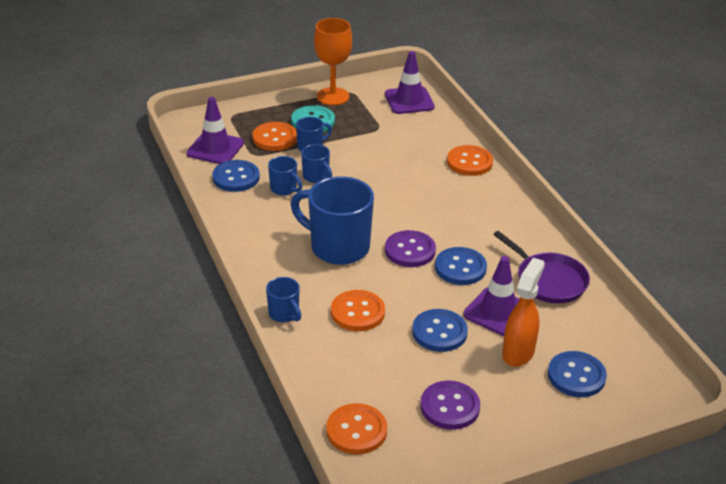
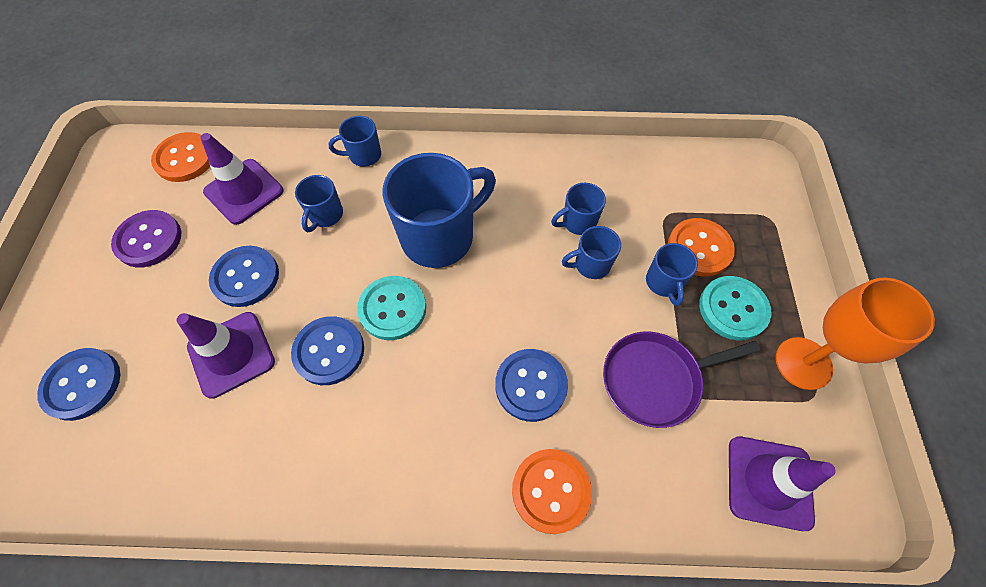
camera: 115 degrees right, 25 degrees up
purple traffic cone [187,97,244,164] -> purple traffic cone moved to [200,133,284,225]
blue button [212,160,260,192] -> blue button moved to [495,349,568,422]
orange button [331,290,385,331] -> blue mug [295,175,343,232]
purple button [385,230,436,267] -> turquoise button [357,276,426,340]
purple pan [493,231,590,303] -> purple pan moved to [603,331,760,428]
orange spray bottle [502,258,545,367] -> none

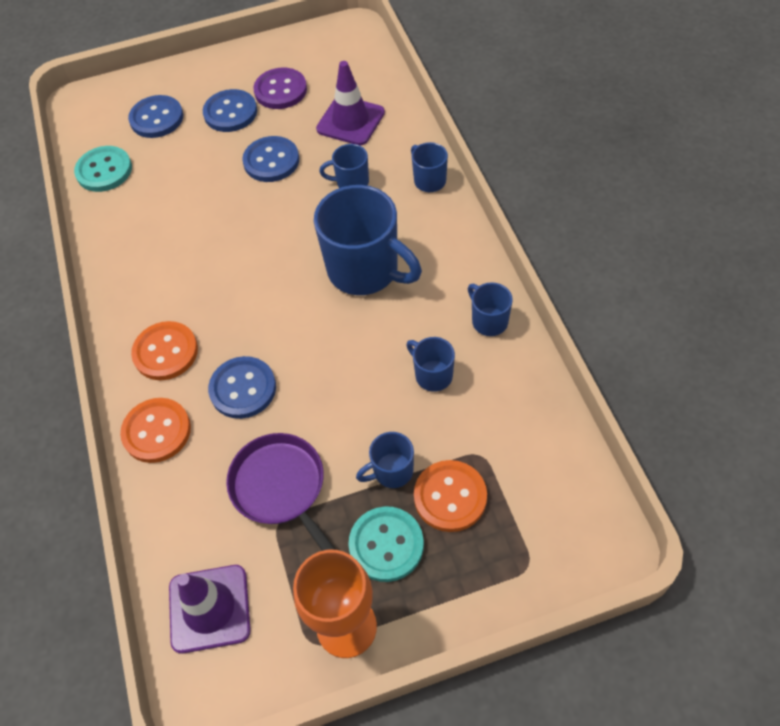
camera: 75 degrees right, 5 degrees down
orange button [151,132,210,182] -> orange button moved to [131,321,198,380]
purple traffic cone [177,312,275,399] -> none
blue button [291,316,364,385] -> blue button moved to [203,89,257,132]
turquoise button [357,276,426,340] -> turquoise button moved to [74,146,132,192]
blue mug [562,226,621,279] -> blue mug moved to [468,282,513,336]

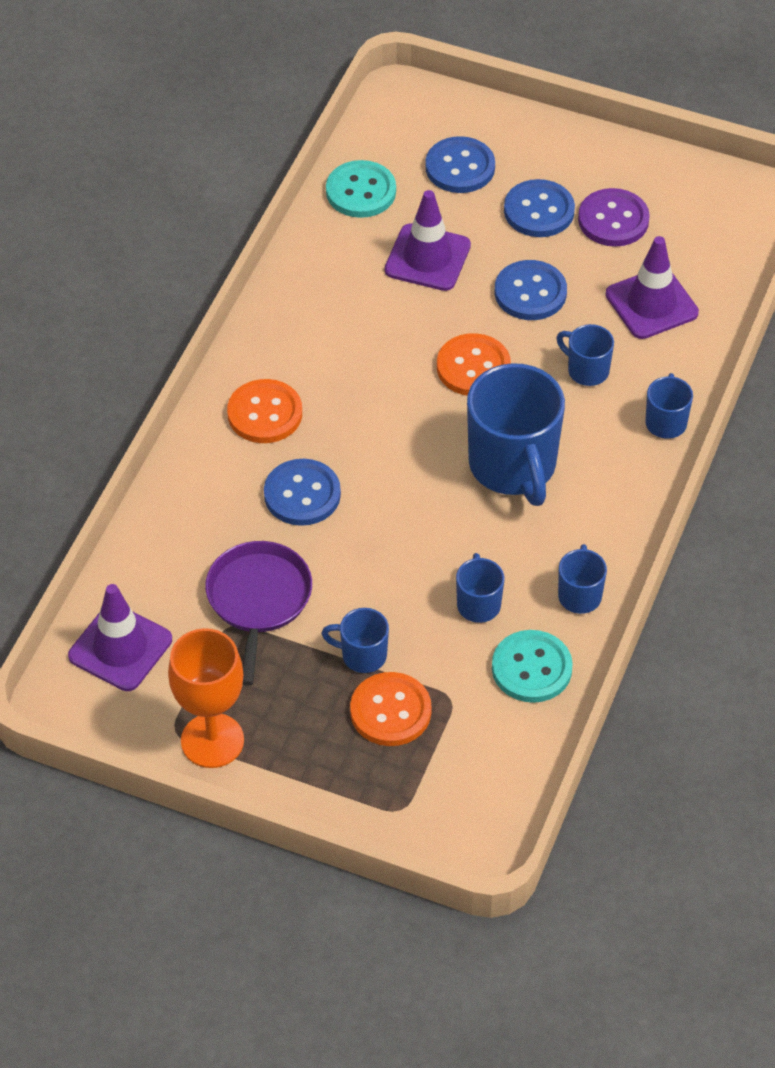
camera: 35 degrees right, 5 degrees down
orange button [120,398,191,463] -> orange button moved to [437,333,511,395]
turquoise button [348,506,424,582] -> turquoise button moved to [492,630,573,703]
none -> purple traffic cone [385,190,471,291]

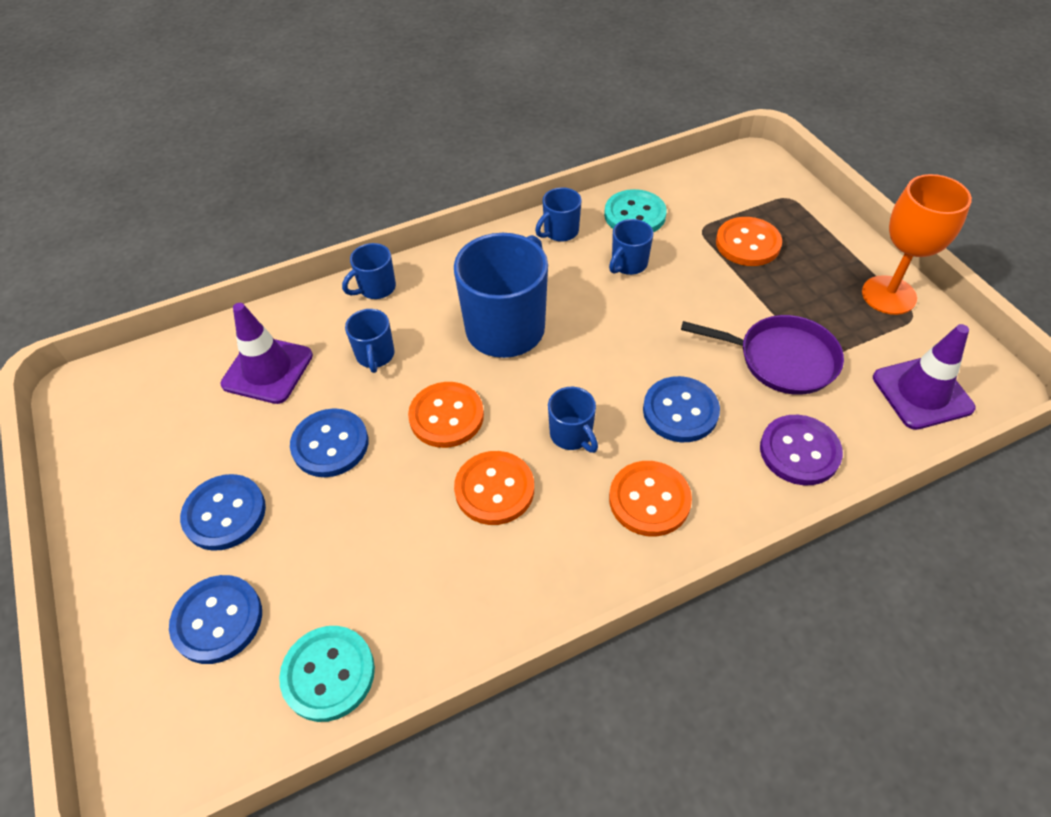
camera: 135 degrees left, 0 degrees up
purple pan [205,541,312,686] -> purple pan turned 120 degrees counterclockwise [681,315,844,395]
blue mug [321,608,389,673] -> blue mug moved to [548,387,598,453]
purple traffic cone [385,190,471,291] -> none
purple button [578,188,650,247] -> purple button moved to [760,415,843,485]
none -> orange button [454,451,534,525]

